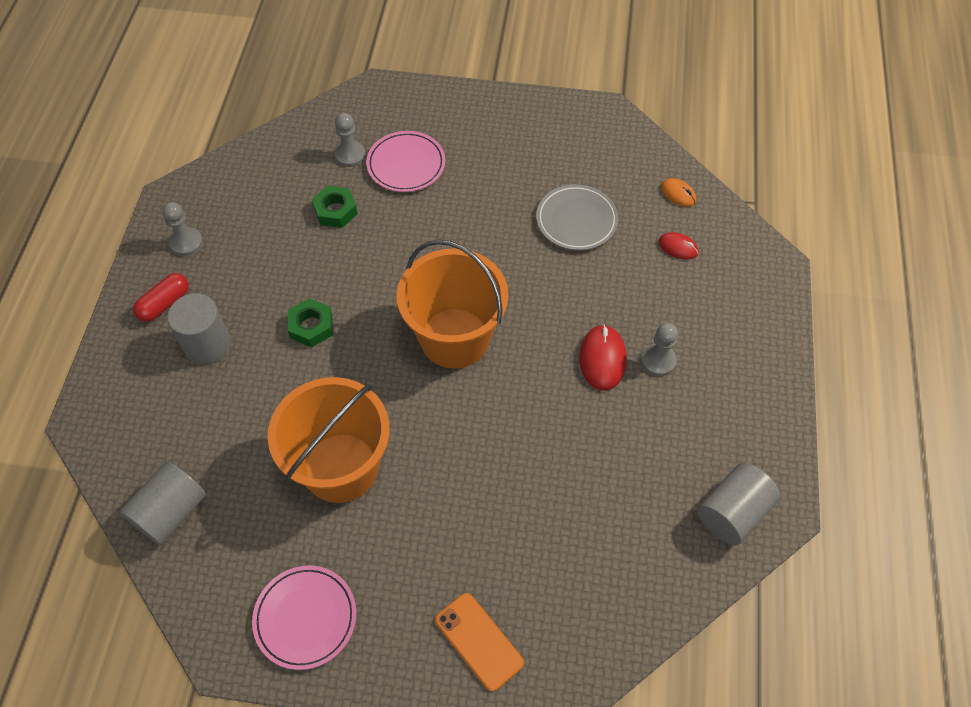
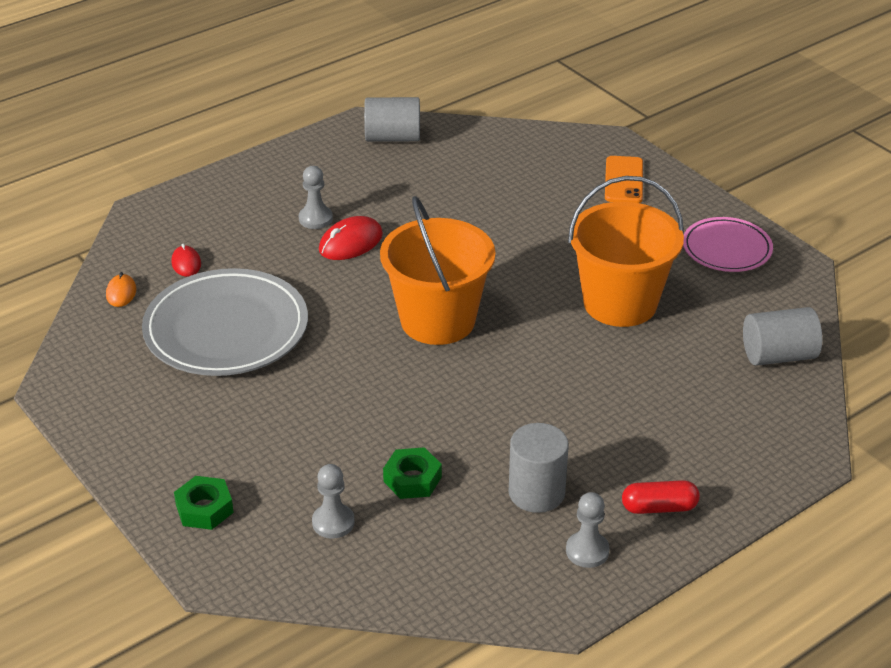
camera: 135 degrees left, 20 degrees down
grey cylinder [167,294,231,364] -> grey cylinder moved to [509,423,569,513]
green nut [288,298,333,347] -> green nut moved to [174,476,234,530]
pink plate [366,131,445,192] -> none
grey plate [536,184,618,251] -> grey plate [142,268,308,376], size x1.73

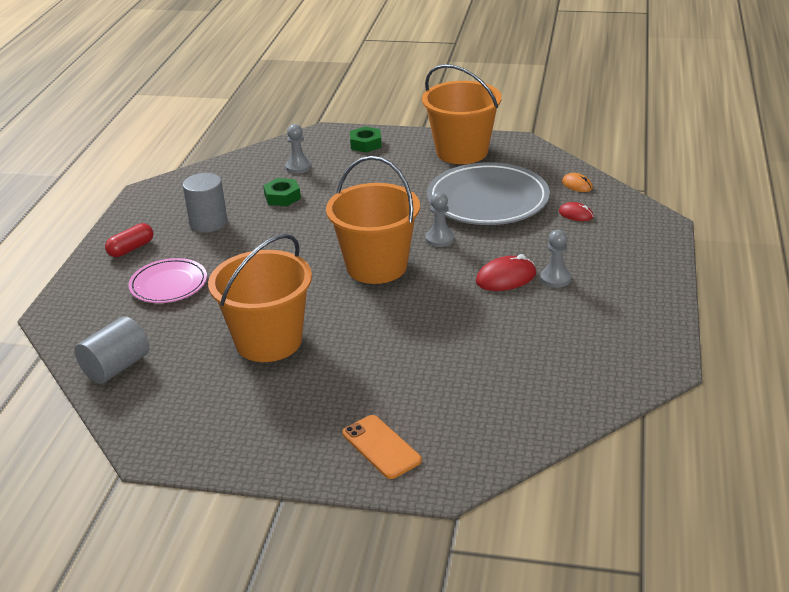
camera: 140 degrees right, 5 degrees down
red mouse [319,216,383,260] -> red mouse turned 60 degrees clockwise [476,254,536,291]
grey cylinder [364,97,420,142] -> none
grey pawn [566,492,610,568] -> grey pawn moved to [426,192,455,247]
pink plate [683,217,773,272] -> pink plate moved to [128,258,207,303]
none -> orange bucket [422,64,501,164]

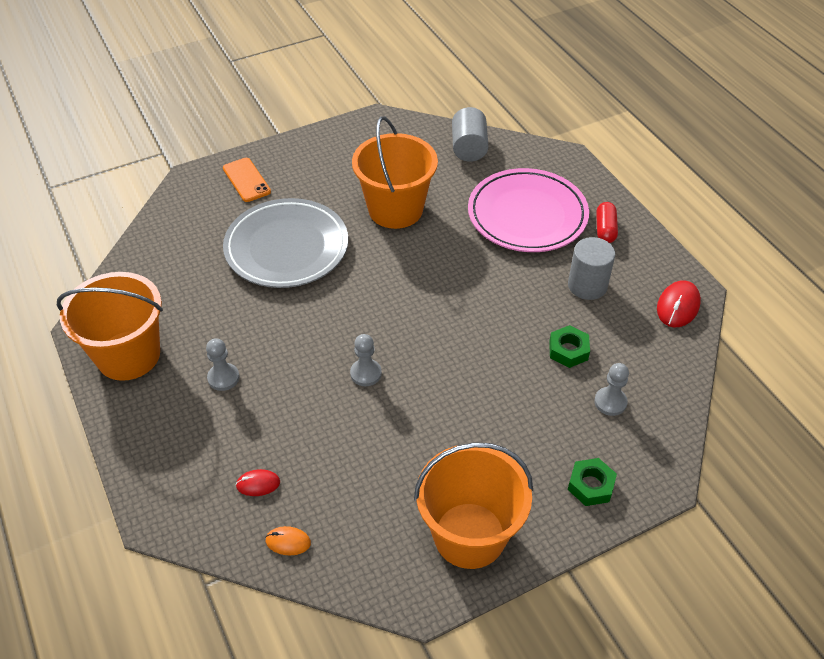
camera: 140 degrees right, 15 degrees up
pink plate [128,258,207,303] -> pink plate [468,168,589,252], size x1.73
orange bucket [326,156,420,284] -> orange bucket moved to [57,272,163,381]
orange phone [342,415,422,479] -> orange phone turned 45 degrees clockwise [223,158,271,202]
grey plate [427,162,550,225] -> grey plate moved to [223,198,348,288]
red mouse [476,254,536,291] -> red mouse moved to [657,280,701,327]

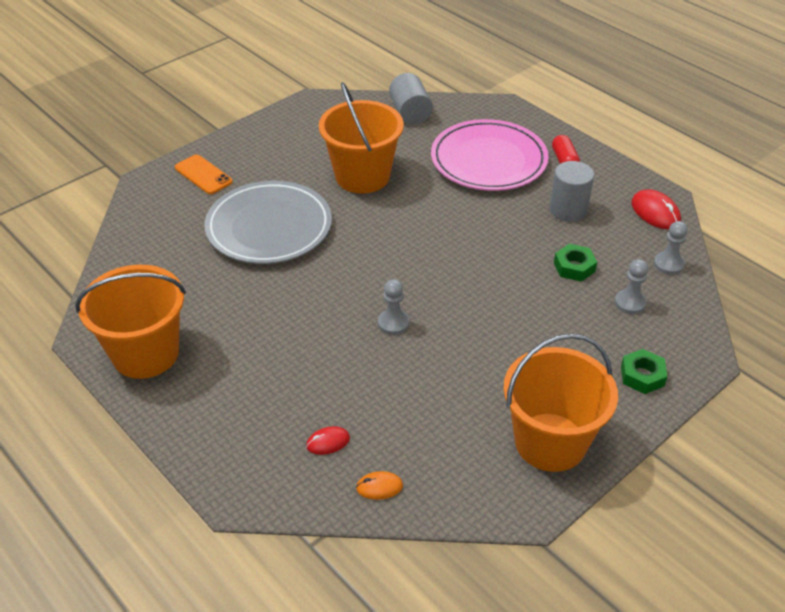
camera: 15 degrees left, 5 degrees down
grey pawn [206,338,239,391] -> grey pawn moved to [654,221,688,275]
red mouse [657,280,701,327] -> red mouse turned 45 degrees counterclockwise [632,189,681,229]

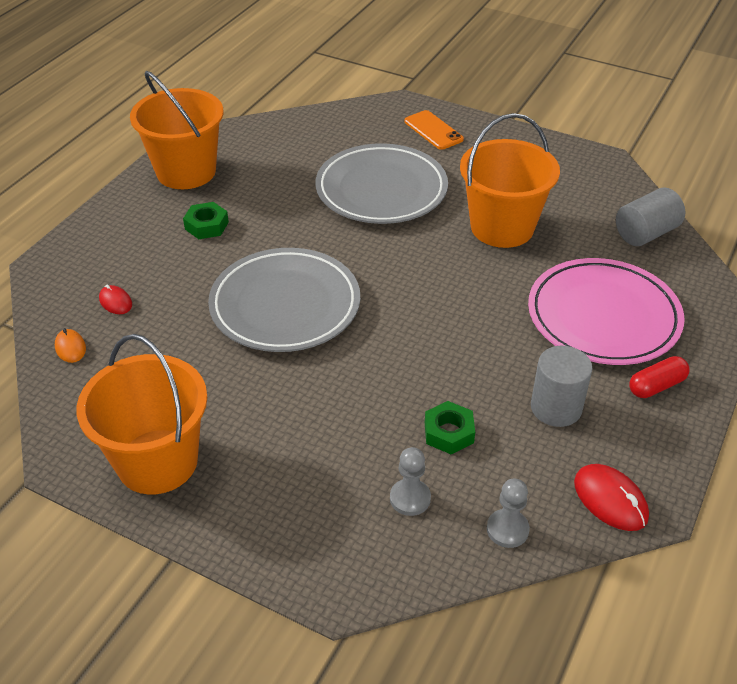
camera: 70 degrees right, 0 degrees up
orange phone [175,154,233,194] -> orange phone turned 60 degrees counterclockwise [404,110,464,150]
grey pawn [378,279,409,335] -> grey plate [208,248,360,352]
green nut [621,349,668,394] -> green nut moved to [183,202,229,239]
red mouse [632,189,681,229] -> red mouse turned 75 degrees counterclockwise [574,464,649,531]

